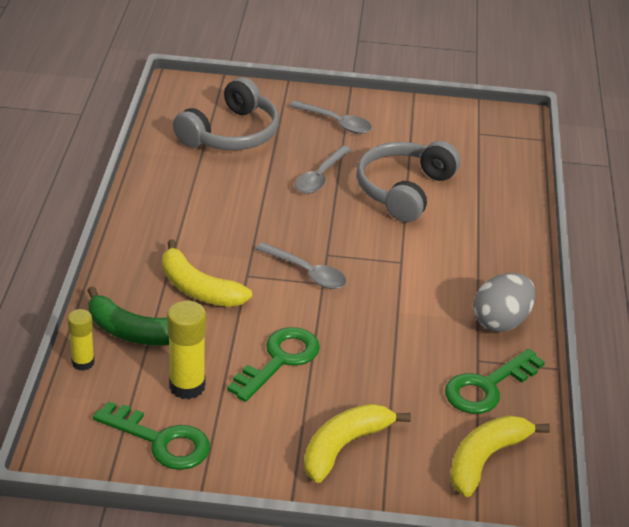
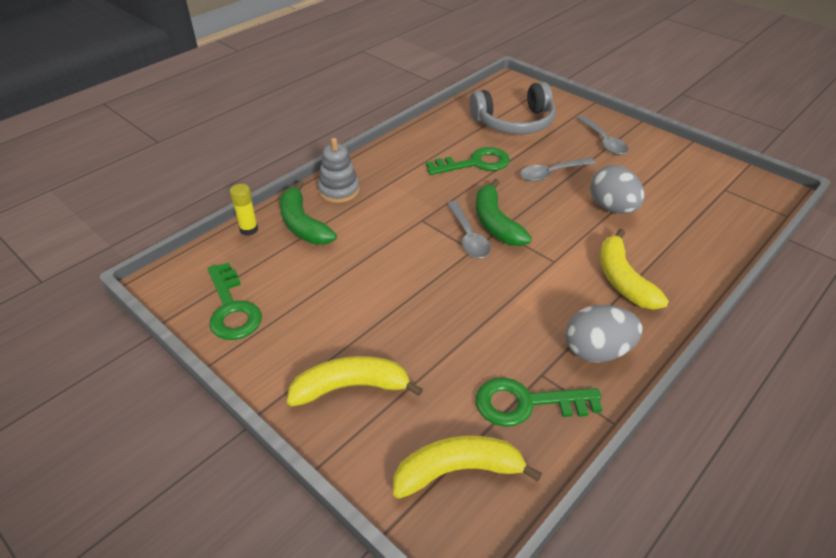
camera: 40 degrees right, 5 degrees up
yellow banana [162,239,252,307] -> yellow banana moved to [600,229,669,310]
yellow glue stick [167,301,206,399] -> none
green key [227,327,320,402] -> green key moved to [426,147,510,175]
grey headphones [356,141,460,222] -> grey egg [590,165,645,214]
none -> grey stacking toy [318,138,360,203]
none -> green banana [476,179,532,246]

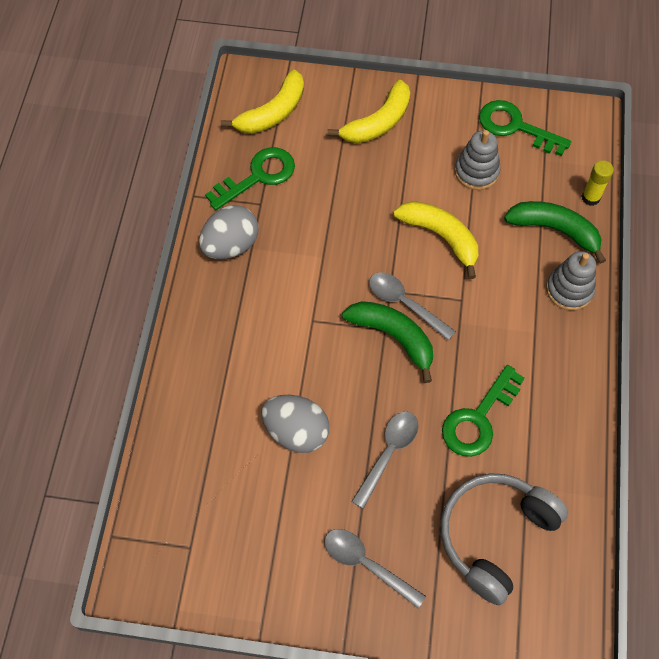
camera: 145 degrees right, 20 degrees up
yellow banana [600,229,669,310] -> yellow banana moved to [393,201,478,279]
none -> grey stacking toy [455,130,501,190]

